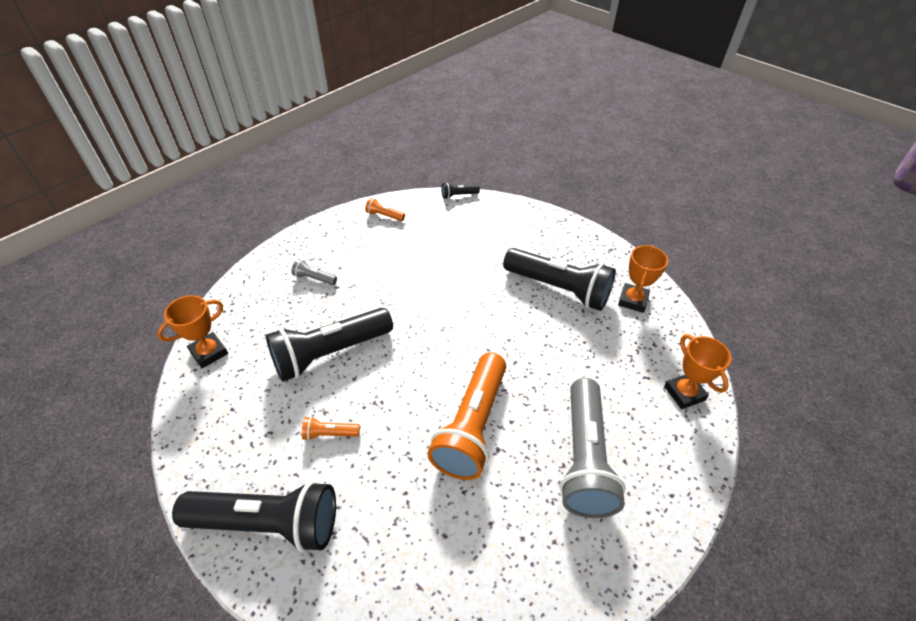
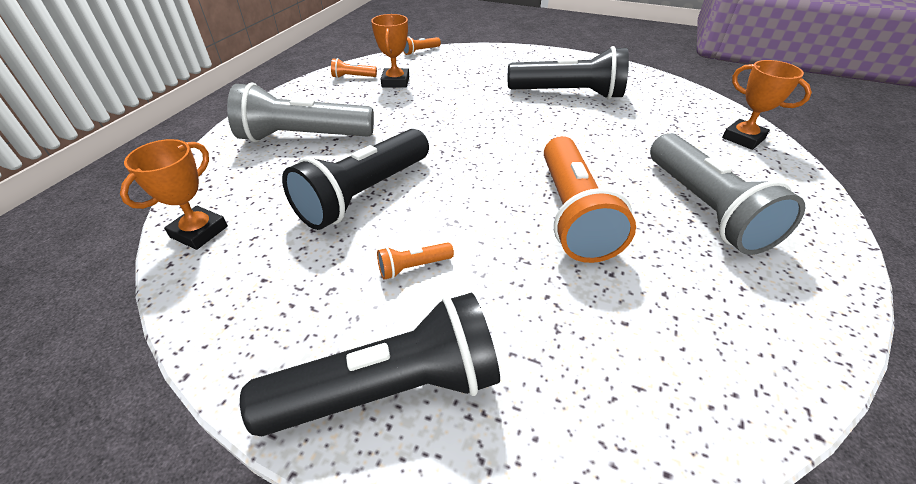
camera: 20 degrees left, 5 degrees down
grey flashlight [291,259,337,285] -> grey flashlight [227,82,374,142], size x2.43
black flashlight [441,183,480,199] -> orange flashlight [403,36,441,55]
orange trophy [618,245,668,313] -> orange trophy moved to [371,14,409,88]

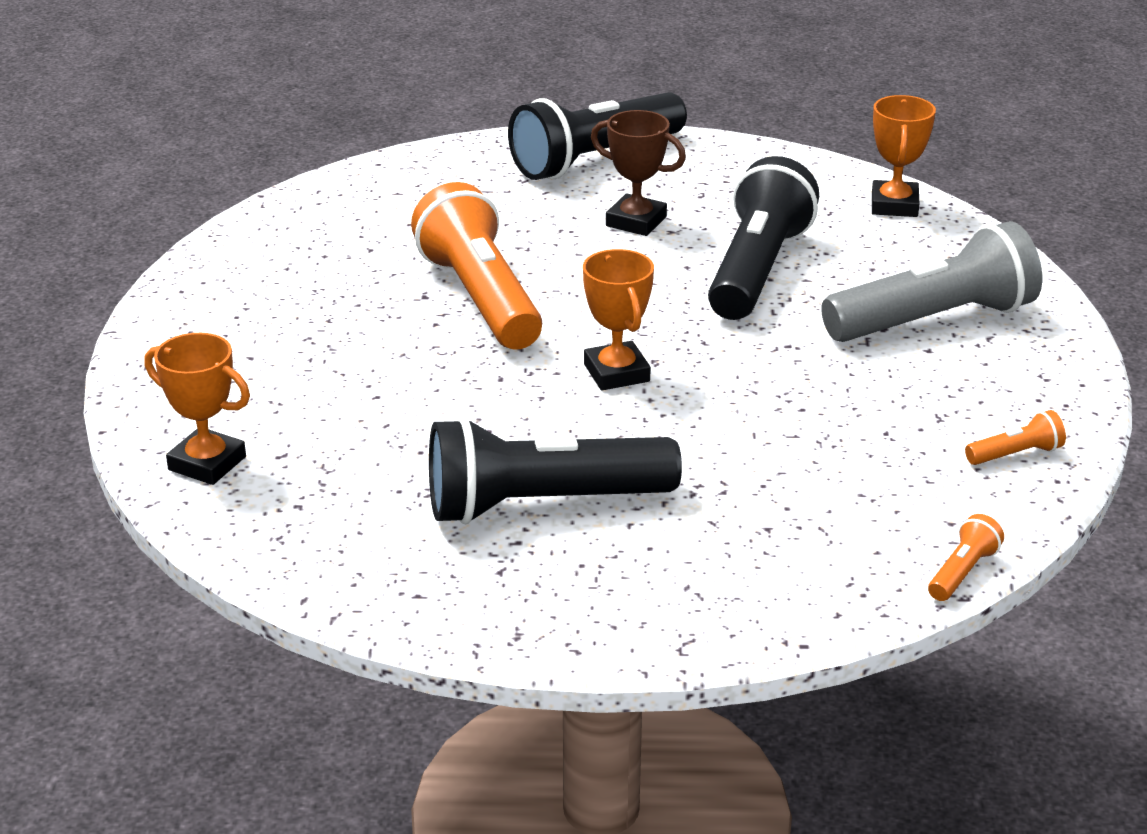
camera: 160 degrees right, 10 degrees down
orange trophy [371,14,409,88] -> orange trophy moved to [583,249,654,390]
orange flashlight [377,242,454,280] -> brown trophy [591,110,686,236]
grey flashlight [650,133,805,255] -> none

